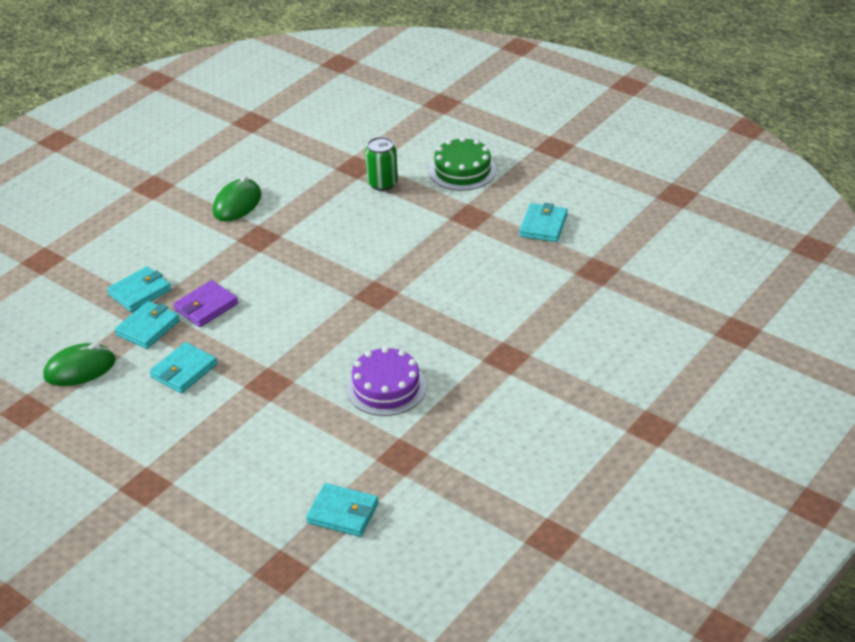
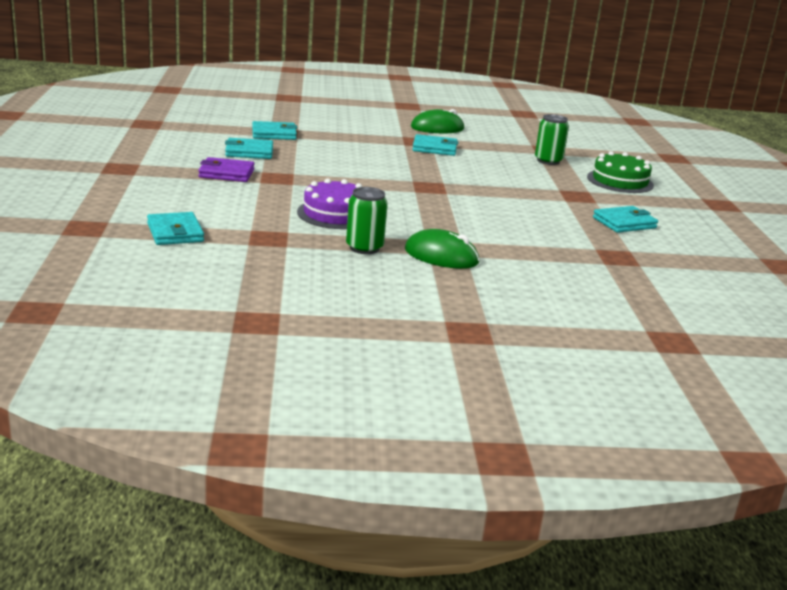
camera: 45 degrees right, 15 degrees down
green mouse [43,343,116,386] -> green mouse moved to [405,229,480,269]
turquoise wallet [107,266,171,312] -> turquoise wallet moved to [412,134,458,156]
purple wallet [173,280,238,327] -> purple wallet moved to [198,157,255,182]
none -> green can [346,187,388,254]

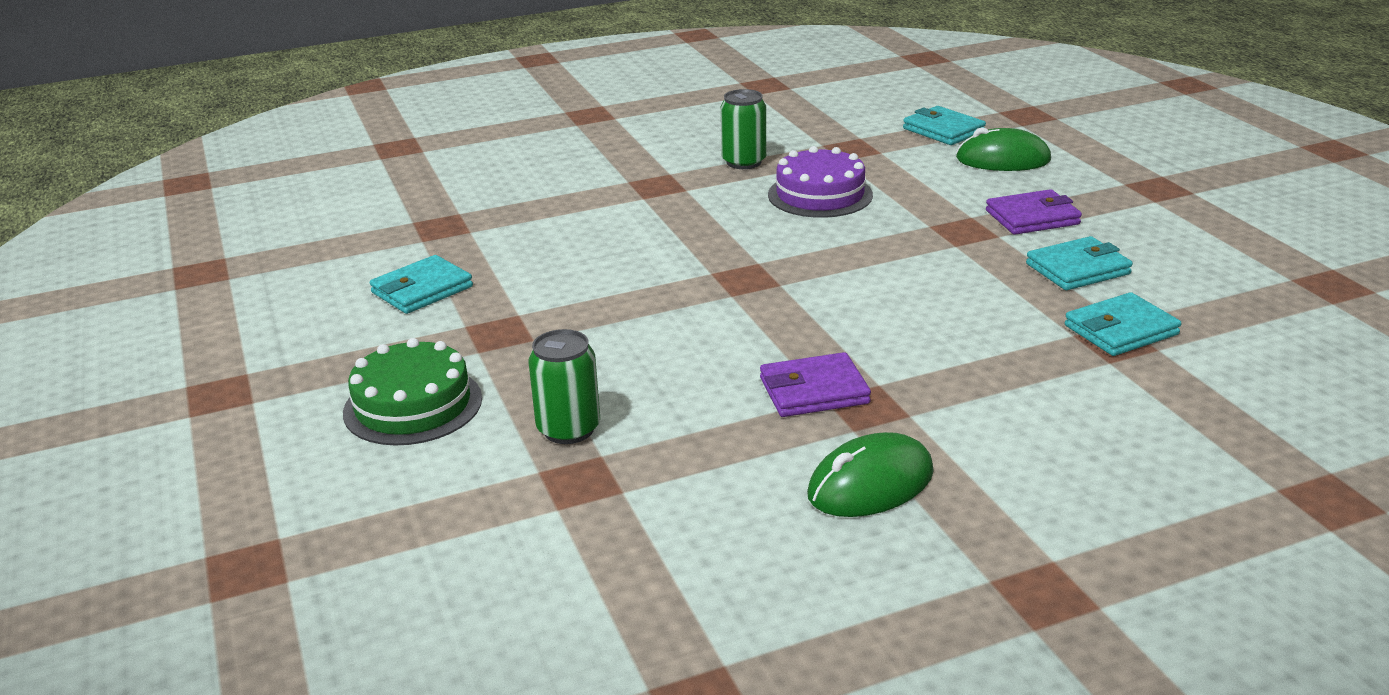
camera: 165 degrees right, 5 degrees up
green mouse [405,229,480,269] -> green mouse moved to [956,127,1051,171]
turquoise wallet [412,134,458,156] -> purple wallet [760,352,871,417]

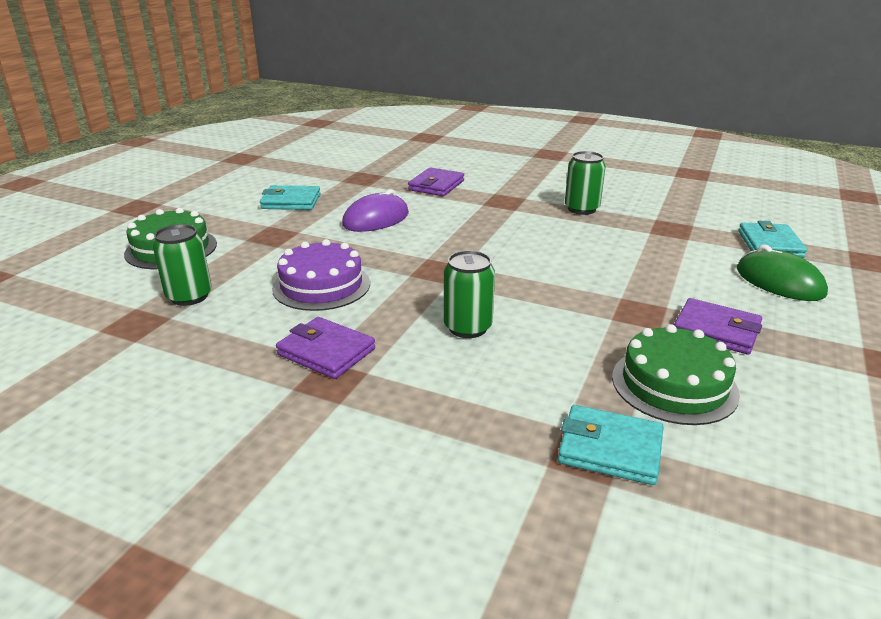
camera: 45 degrees right, 0 degrees up
purple cake [768,146,873,218] -> purple cake moved to [272,239,370,311]
green mouse [807,432,934,517] -> none
turquoise wallet [1026,236,1133,290] -> green cake [612,324,740,425]
none -> purple mouse [342,189,409,232]
none -> purple wallet [408,167,464,196]
none -> green can [444,250,495,338]

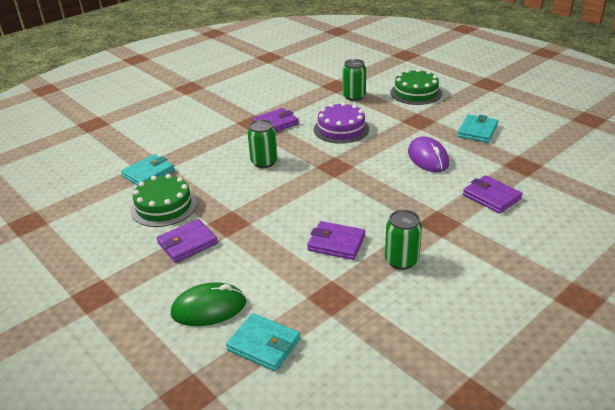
camera: 115 degrees right, 5 degrees up
none -> purple wallet [307,221,365,260]

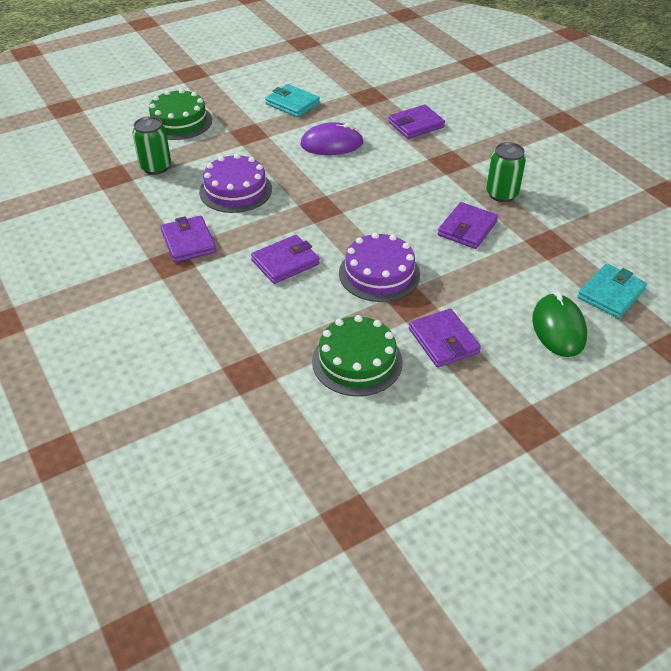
camera: 80 degrees left, 10 degrees up
turquoise wallet [121,154,175,186] -> none
green can [248,119,278,168] -> purple wallet [251,235,320,284]
none -> purple cake [339,232,420,302]

